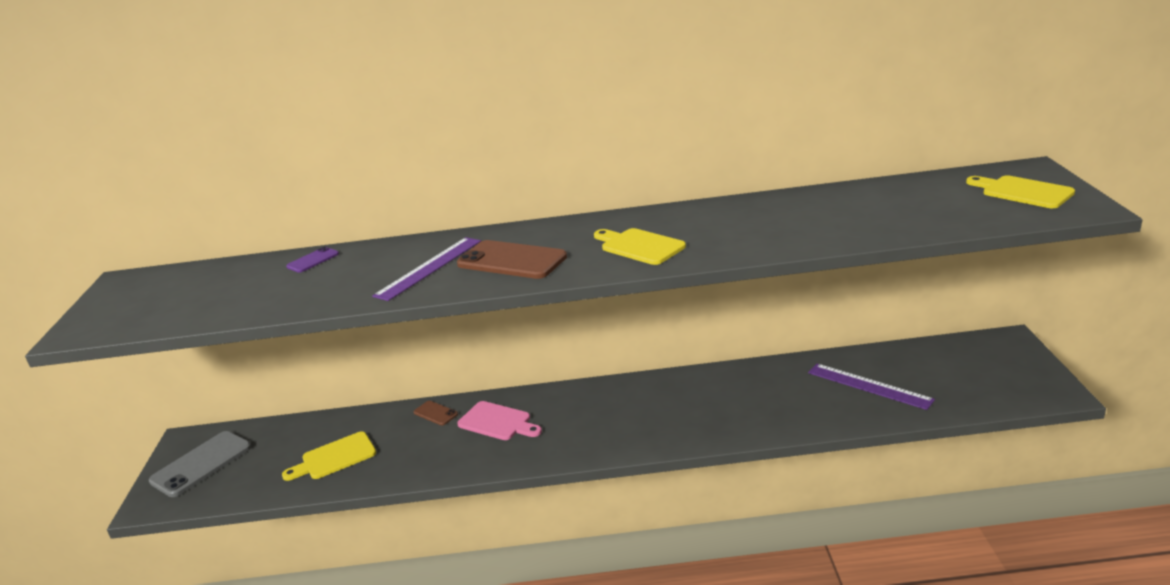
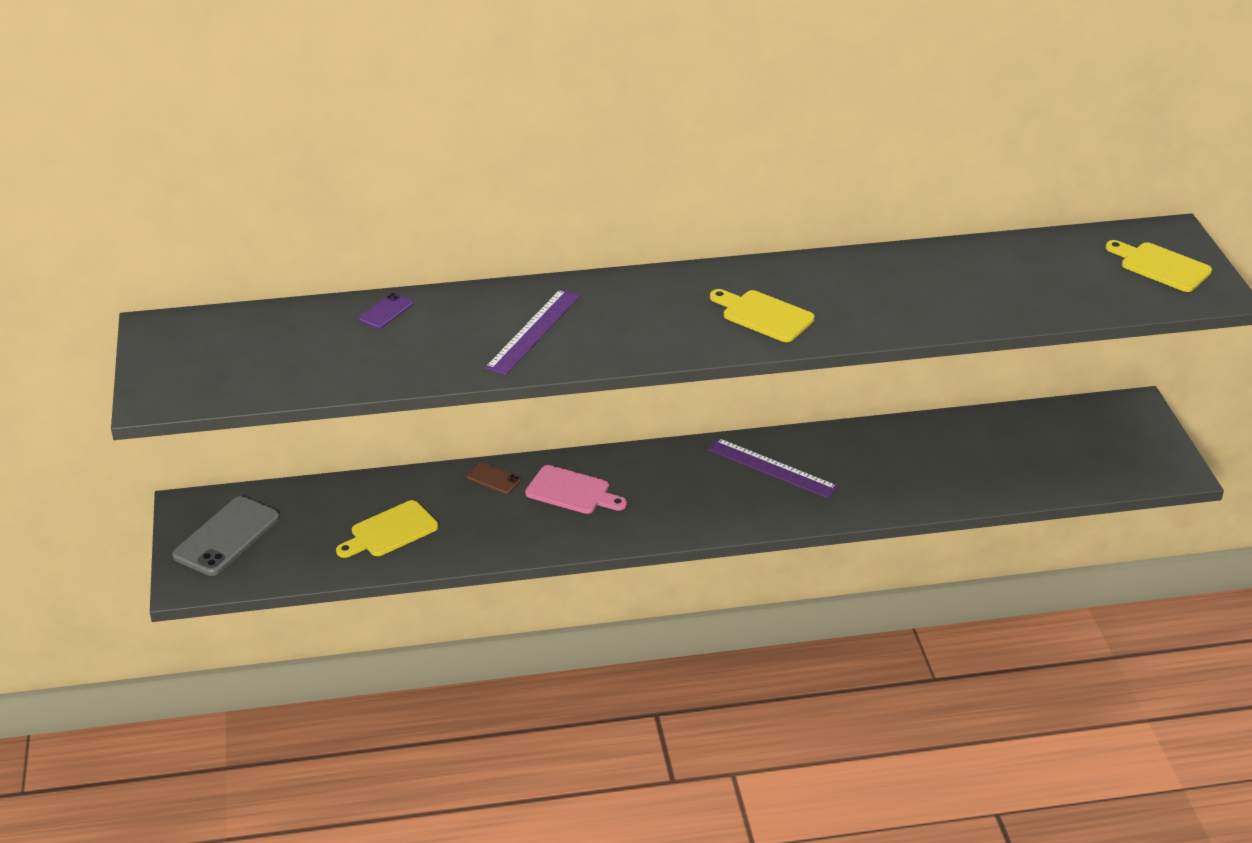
camera: 10 degrees left, 10 degrees up
brown phone [457,240,567,279] -> none
purple ruler [808,364,935,410] -> purple ruler moved to [707,438,839,498]

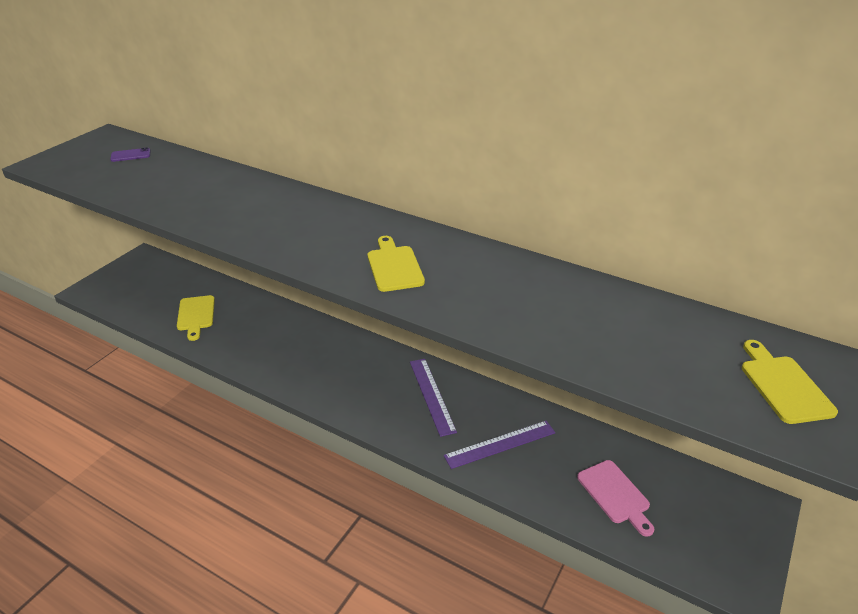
camera: 40 degrees right, 0 degrees up
grey phone [172,496,280,576] -> none
yellow cutting board [336,500,439,558] -> yellow cutting board turned 105 degrees counterclockwise [177,295,215,341]
purple phone [358,293,414,329] -> purple phone moved to [110,147,151,162]
brown phone [466,463,521,494] -> none
purple ruler [485,289,580,375] -> purple ruler moved to [444,421,555,469]
pink cutting board [525,465,627,514] -> pink cutting board moved to [577,460,654,537]

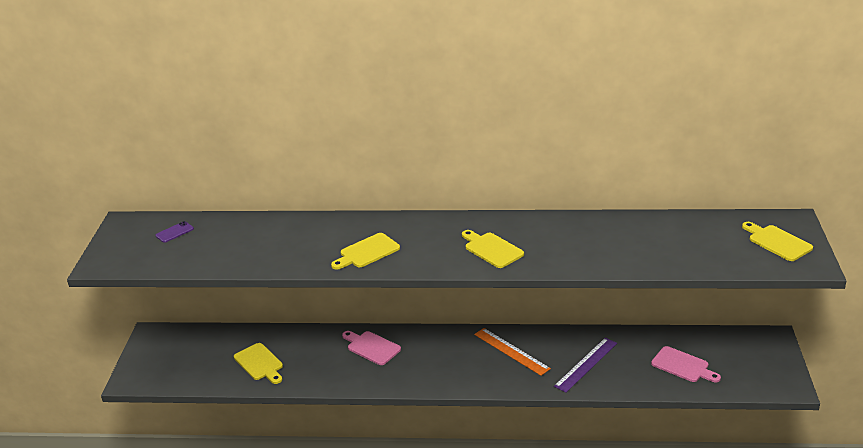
camera: 25 degrees left, 5 degrees down
purple ruler [410,359,457,437] -> orange ruler [474,328,551,376]
none -> yellow cutting board [331,233,400,270]
none -> pink cutting board [342,331,401,365]

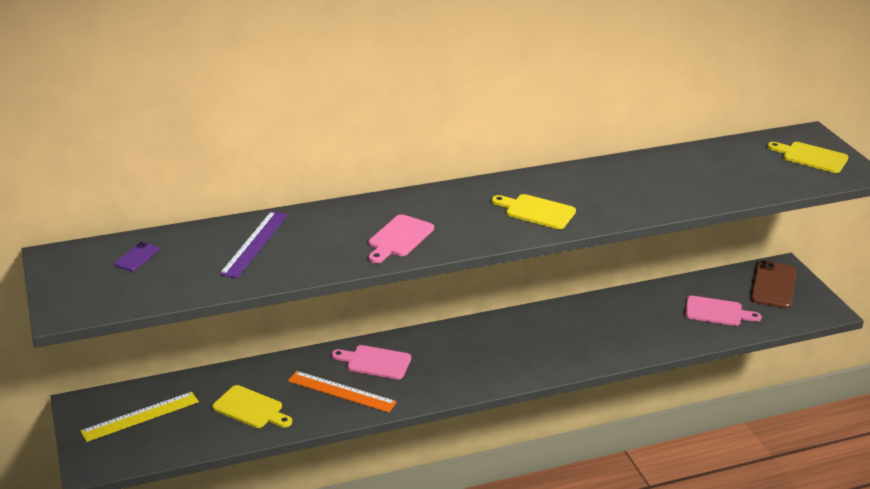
camera: 25 degrees left, 0 degrees up
yellow cutting board [331,233,400,270] -> pink cutting board [369,214,434,263]
orange ruler [474,328,551,376] -> orange ruler moved to [288,371,397,413]
purple ruler [554,338,617,392] -> purple ruler moved to [219,211,288,278]
none -> yellow ruler [80,392,199,442]
none -> brown phone [750,260,796,309]

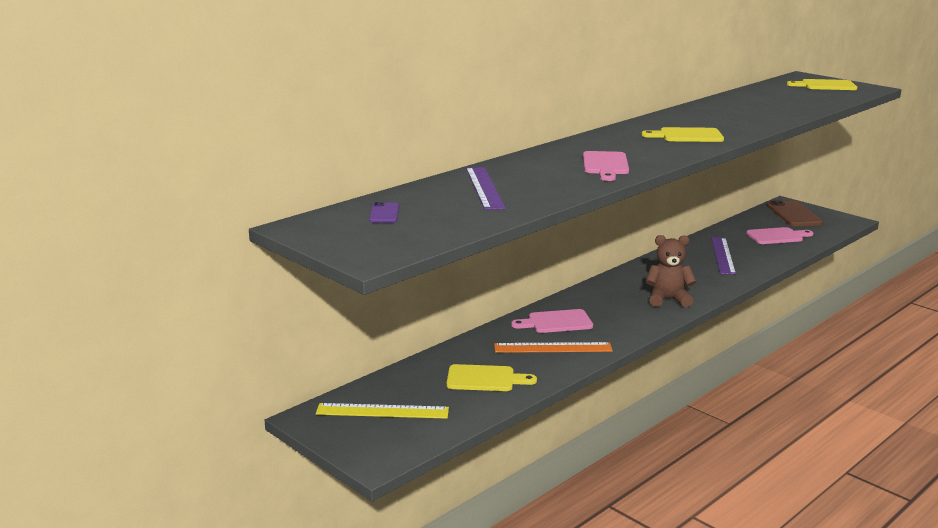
camera: 25 degrees left, 10 degrees down
yellow ruler [80,392,199,442] -> yellow ruler turned 60 degrees clockwise [316,403,449,419]
none -> brown teddy bear [646,235,697,307]
none -> purple ruler [711,237,736,275]

